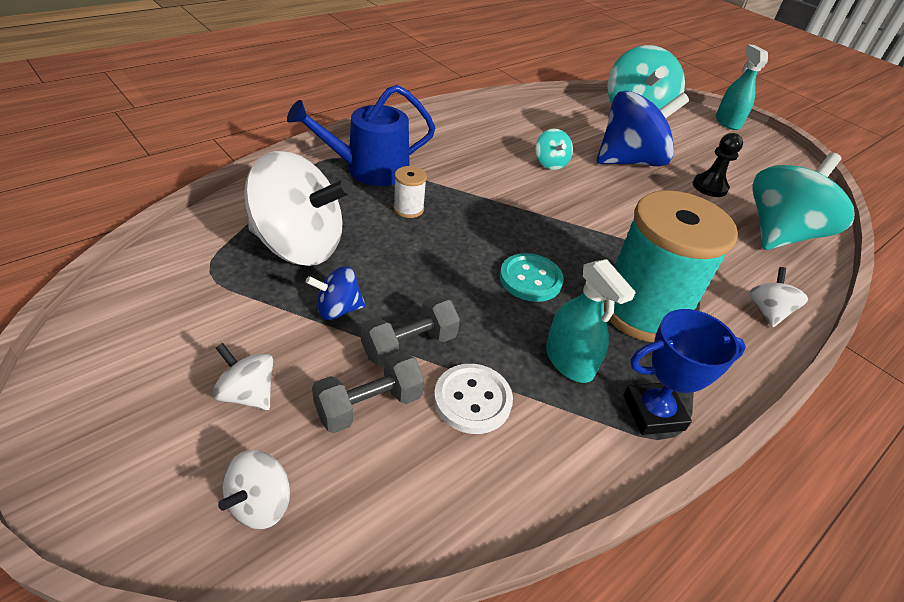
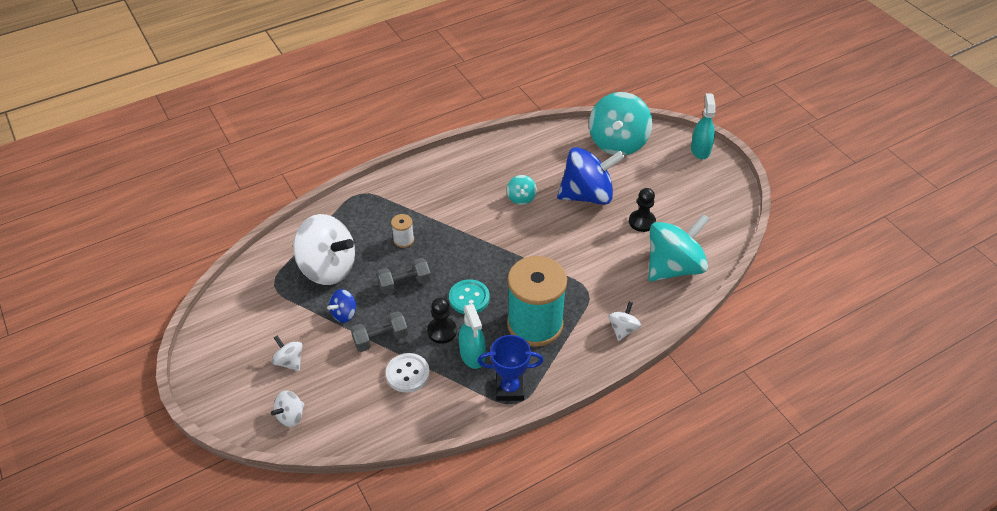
camera: 15 degrees right, 5 degrees up
blue watering can [287,85,435,186] -> none
blue spinning top [306,266,366,320] -> blue spinning top turned 45 degrees counterclockwise [327,289,357,323]
grey dumbbell [312,351,424,433] -> grey dumbbell moved to [377,258,431,295]
none -> black pawn [427,298,457,344]

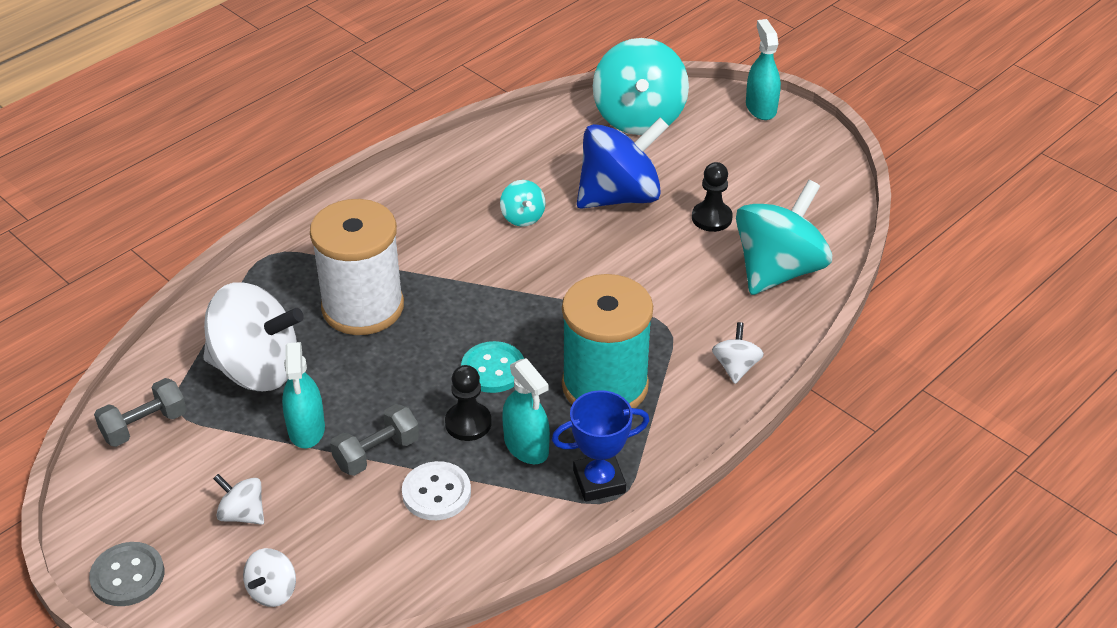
camera: 15 degrees left, 5 degrees down
blue spinning top [327,289,357,323] -> turquoise spray bottle [282,342,325,448]
grey dumbbell [377,258,431,295] -> grey dumbbell moved to [94,378,187,447]
white spool [391,214,414,248] -> white spool [310,199,404,335], size x2.48
none -> grey button [89,542,165,606]

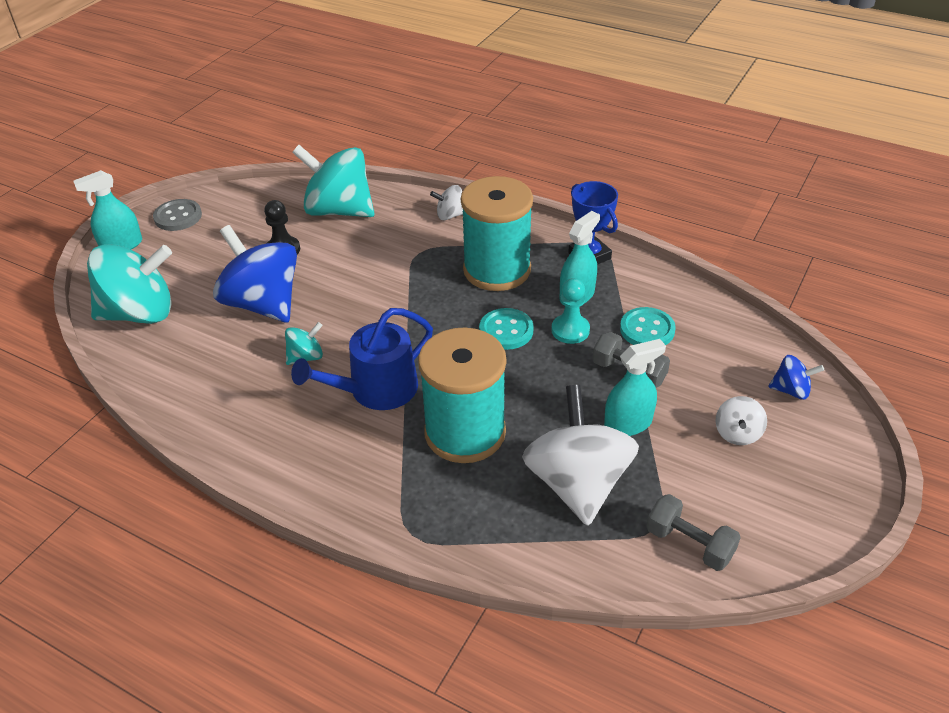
camera: 105 degrees left, 0 degrees up
grey button [89,542,165,606] -> grey button moved to [153,199,202,231]
white spinning top [243,548,296,607] -> blue spinning top [768,355,824,400]
white spool [310,199,404,335] -> turquoise spool [418,327,506,463]
white button [402,461,471,520] -> turquoise button [620,307,676,345]
black pawn [445,365,492,441] -> turquoise pawn [551,278,590,344]
none -> blue watering can [291,308,433,410]

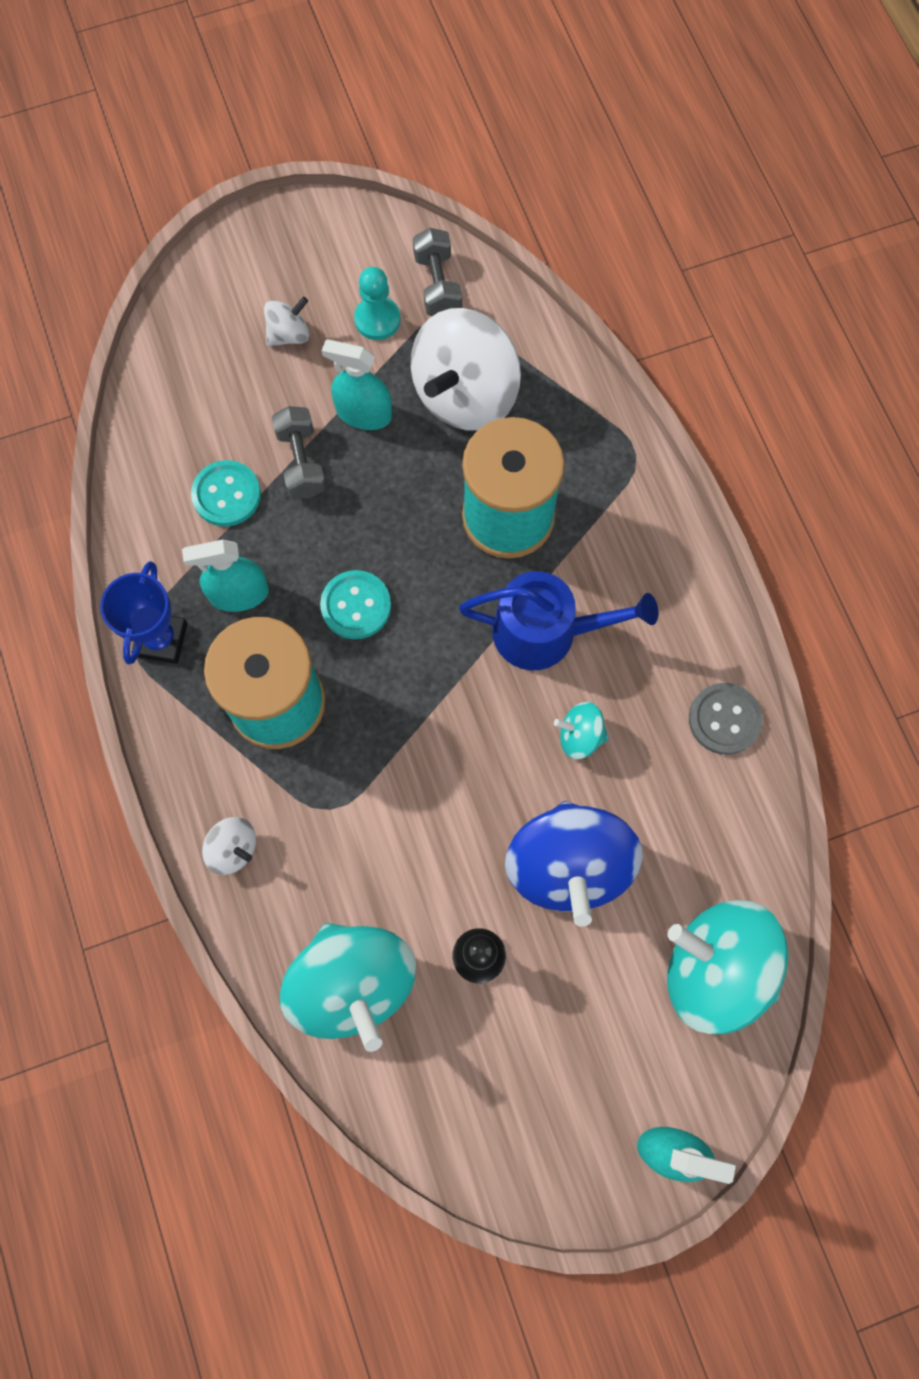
camera: 140 degrees left, 30 degrees up
grey button [153,199,202,231] -> grey button moved to [689,683,763,755]
turquoise pawn [551,278,590,344] -> turquoise pawn moved to [354,267,400,340]
blue spinning top [768,355,824,400] -> none

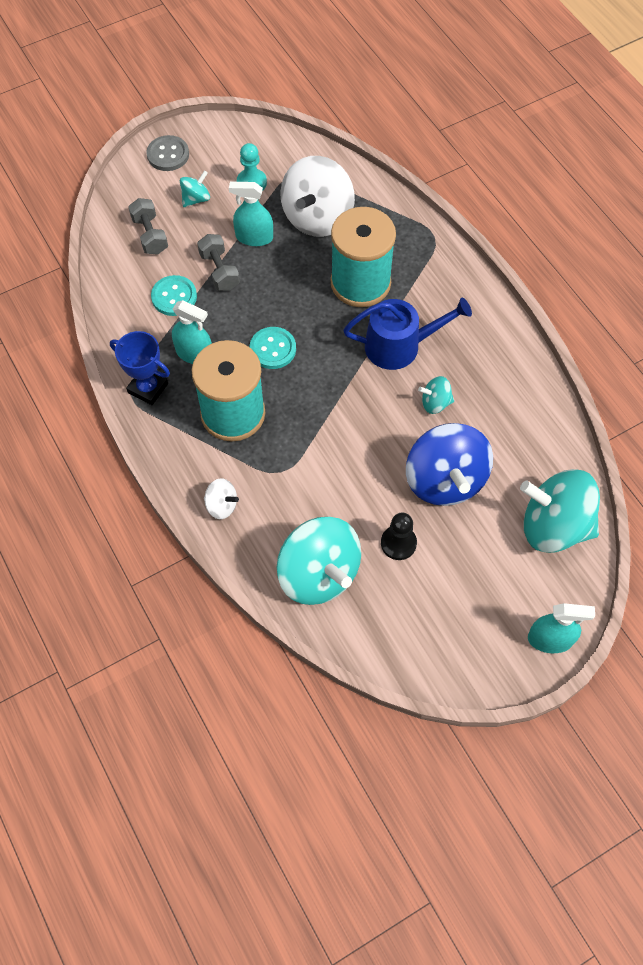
camera: 10 degrees left, 10 degrees down
blue trophy [100,561,188,664] -> blue trophy turned 60 degrees counterclockwise [110,331,170,405]
turquoise spray bottle [182,539,269,612] -> turquoise spray bottle turned 135 degrees counterclockwise [172,300,212,364]
white spinning top [264,297,309,346] -> turquoise spinning top [180,171,210,207]
grey dumbbell [413,228,462,316] -> grey dumbbell moved to [128,198,168,255]
grey button [689,683,763,755] -> grey button moved to [146,135,189,171]

